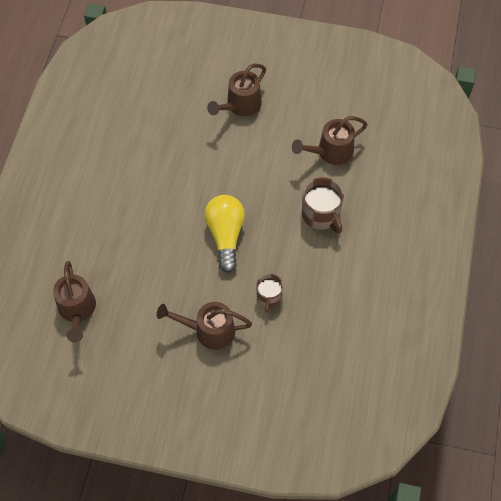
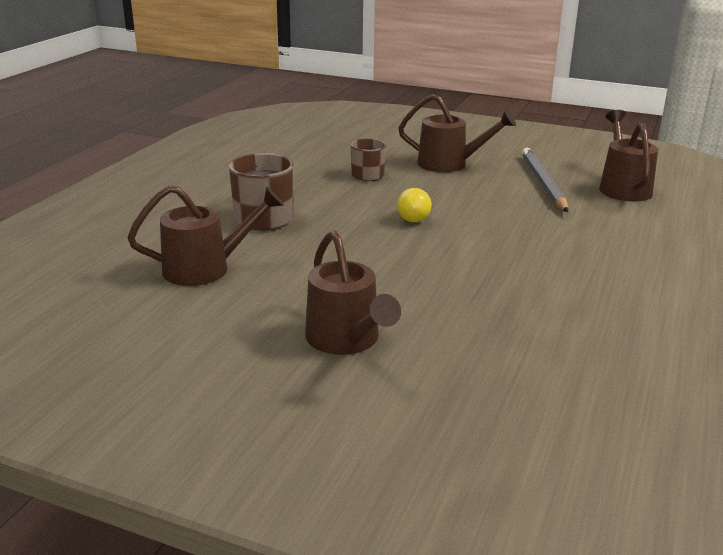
camera: 170 degrees left, 35 degrees down
yellow light bulb [204,195,245,273] -> yellow light bulb [397,188,432,222], size x0.56
brown watering can [207,64,266,116] -> brown watering can turned 105 degrees clockwise [305,231,401,355]
none -> grey pencil [522,148,568,212]

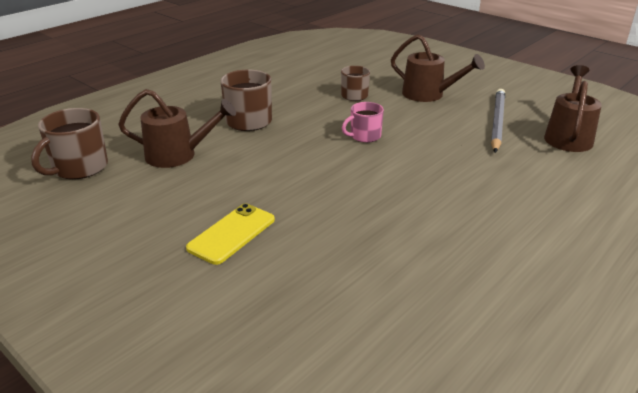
camera: 20 degrees right, 5 degrees up
brown watering can [305,231,401,355] -> yellow phone [186,204,275,265]
yellow light bulb [397,188,432,222] -> pink mug [342,102,384,143]
none -> brown mug [31,108,108,179]

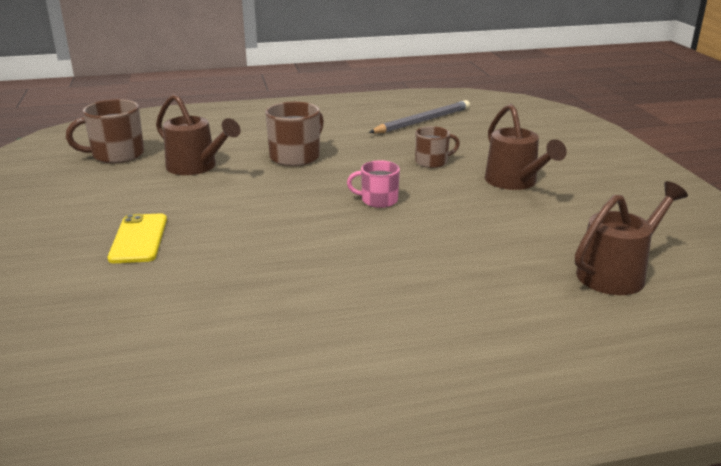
camera: 35 degrees right, 5 degrees down
yellow phone [186,204,275,265] -> yellow phone turned 75 degrees counterclockwise [108,213,167,263]
grey pencil [491,89,505,153] -> grey pencil moved to [369,100,470,133]

